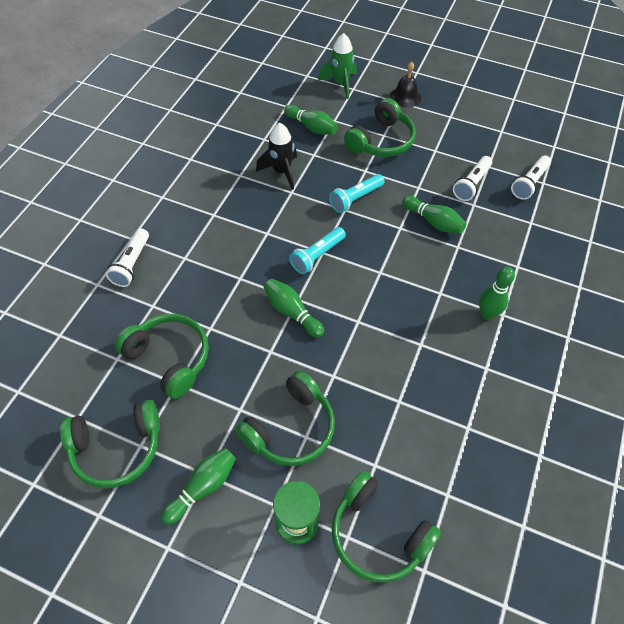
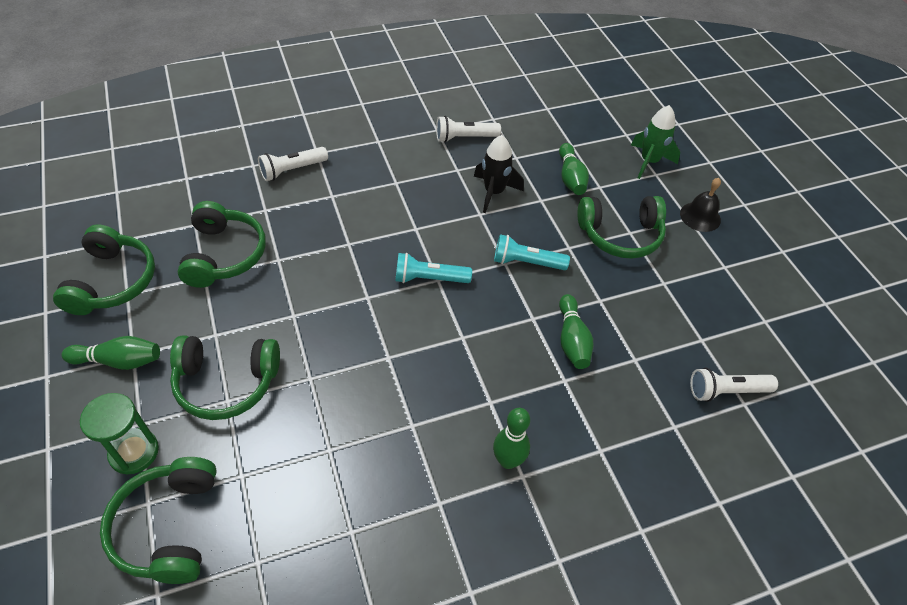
camera: 45 degrees right, 5 degrees down
green headphones [60,400,160,489] -> green headphones turned 120 degrees counterclockwise [53,224,155,315]
green bowling pin [264,279,324,338] -> none
white flashlight [453,156,492,201] -> white flashlight moved to [436,116,501,142]

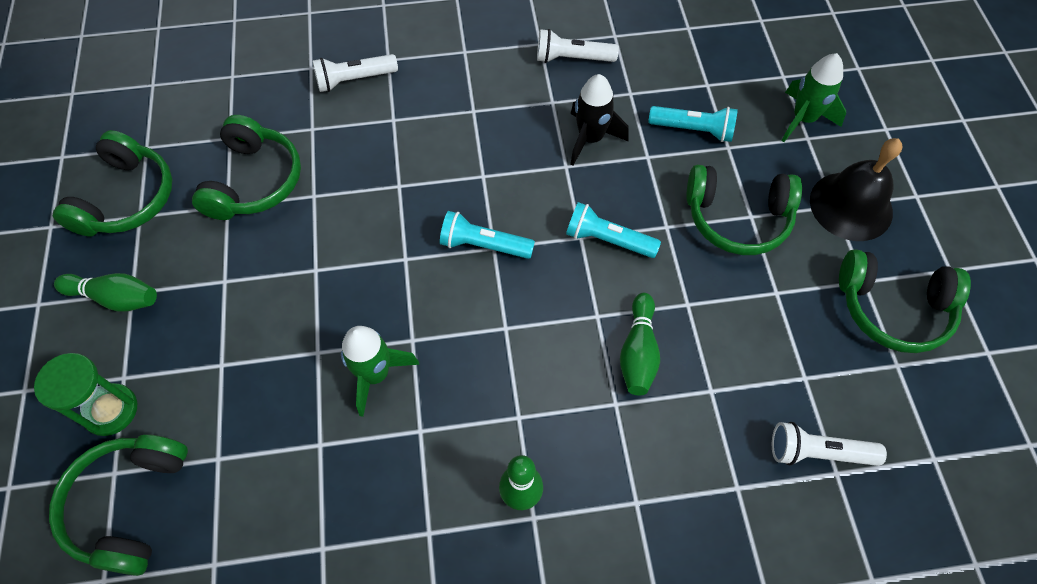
camera: 15 degrees right, 10 degrees up
green headphones [170,335,280,420] -> green headphones moved to [839,249,971,353]
green bowling pin [559,143,589,195] -> turquoise flashlight [648,106,738,142]
black bell [680,178,721,232] -> black bell [810,138,903,241], size x1.55
none -> green rocket [341,326,419,417]

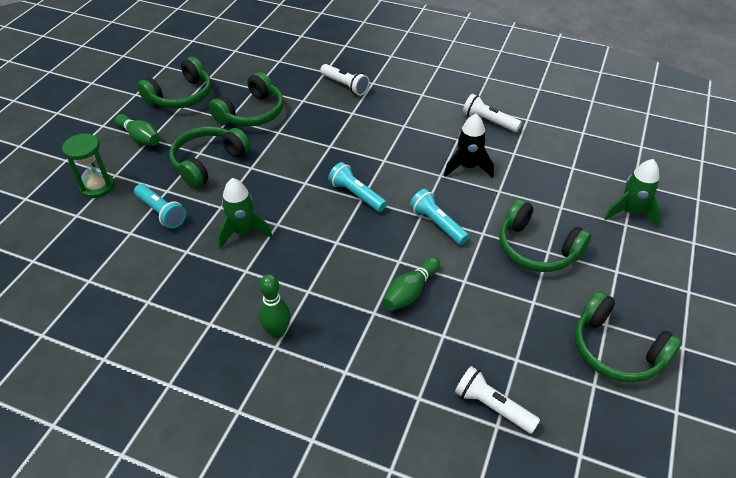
camera: 30 degrees right, 15 degrees down
green headphones [49,434,188,576] -> green headphones moved to [169,126,251,188]
white flashlight [312,54,398,92] -> white flashlight turned 150 degrees counterclockwise [320,64,369,96]
turquoise flashlight [648,106,738,142] -> turquoise flashlight moved to [134,184,186,229]
black bell [810,138,903,241] -> none

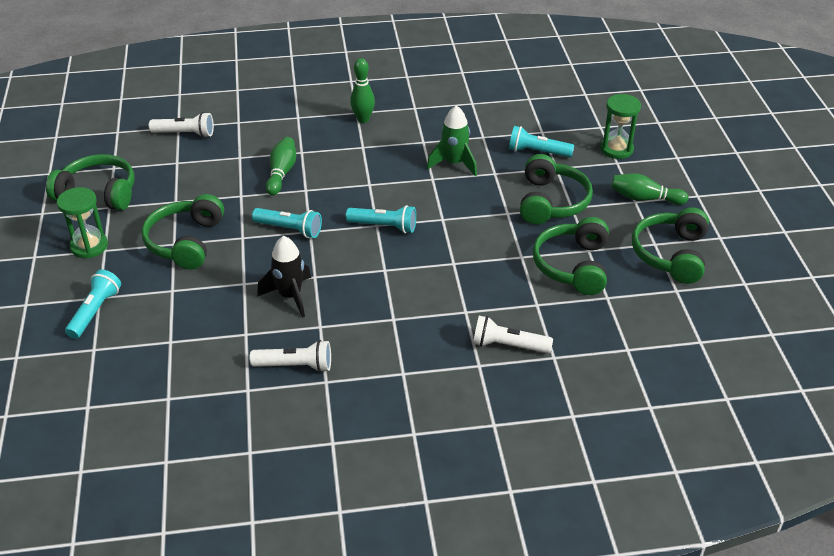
camera: 150 degrees right, 5 degrees down
green headphones [499,199,591,272] -> green headphones turned 90 degrees counterclockwise [141,194,224,270]
green rocket [604,159,662,228] -> turquoise flashlight [65,269,121,339]
none -> green hourglass [57,187,108,258]

